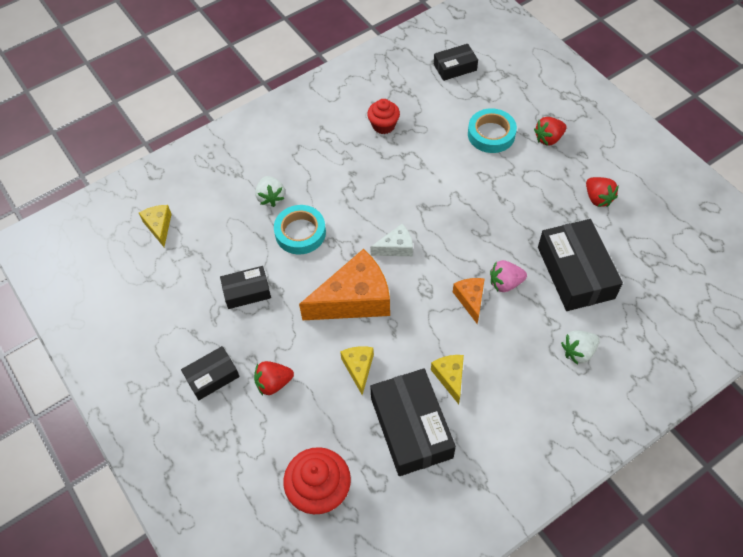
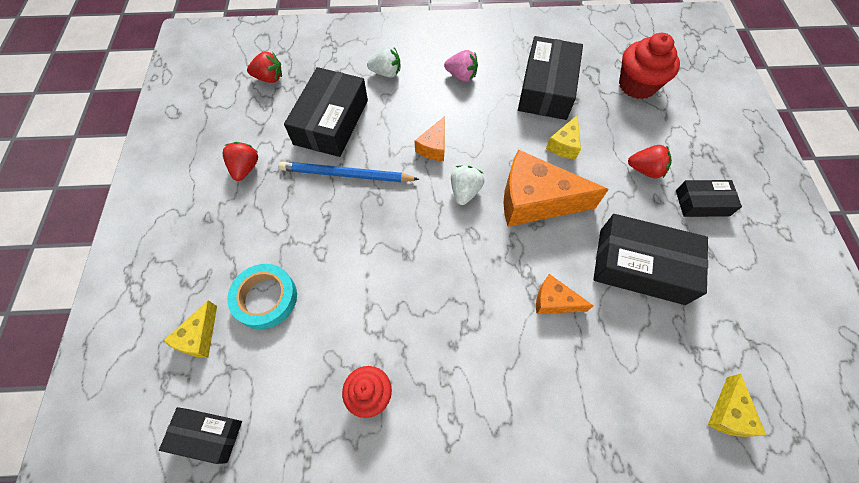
camera: 150 degrees left, 5 degrees up
black box [220,266,271,309] -> black box [593,214,708,305], size x1.79
white strawberry [255,176,285,207] -> white strawberry moved to [451,166,484,205]
turquoise tape [274,205,326,254] -> orange cheese [536,274,594,314]
white cheese [370,224,413,256] -> none
yellow cheese [431,355,464,404] -> yellow cheese moved to [163,300,217,358]
pink strawberry [490,260,527,292] -> pink strawberry moved to [444,50,478,82]
red strawberry [534,117,567,146] -> red strawberry moved to [247,51,282,83]
none -> blue pencil [279,161,419,182]

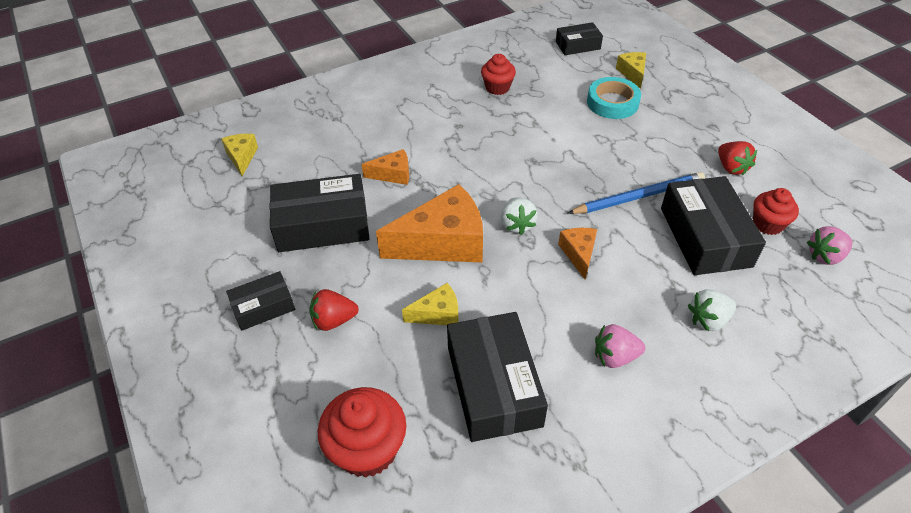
camera: 155 degrees right, 15 degrees down
red strawberry [247,51,282,83] -> pink strawberry [807,226,853,265]
yellow cheese [546,115,581,159] -> yellow cheese turned 75 degrees clockwise [402,283,458,325]
none -> red cupcake [753,188,799,235]

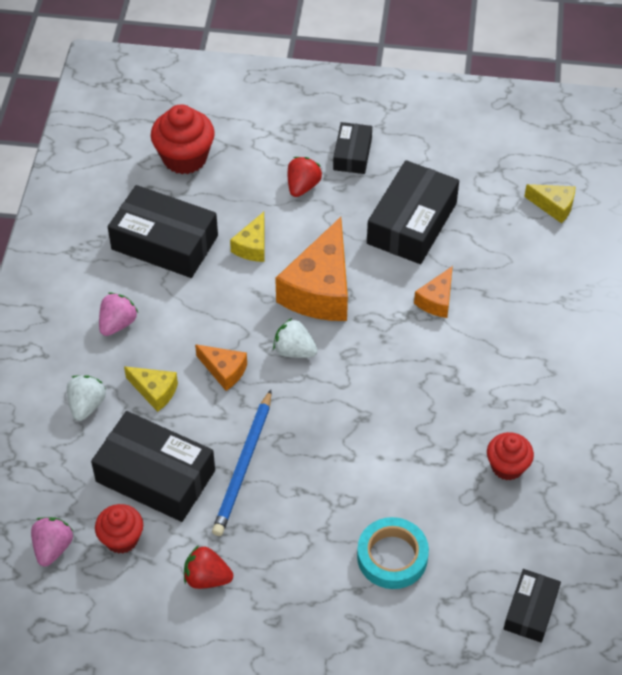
camera: 125 degrees right, 5 degrees up
yellow cheese [616,52,646,89] -> yellow cheese moved to [124,366,178,412]

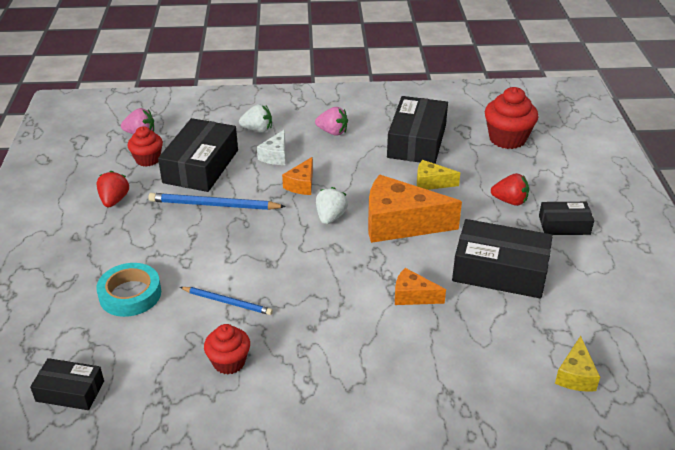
camera: 80 degrees right, 15 degrees down
yellow cheese [124,366,178,412] -> white cheese [257,129,285,165]
none -> blue pencil [180,287,273,315]

